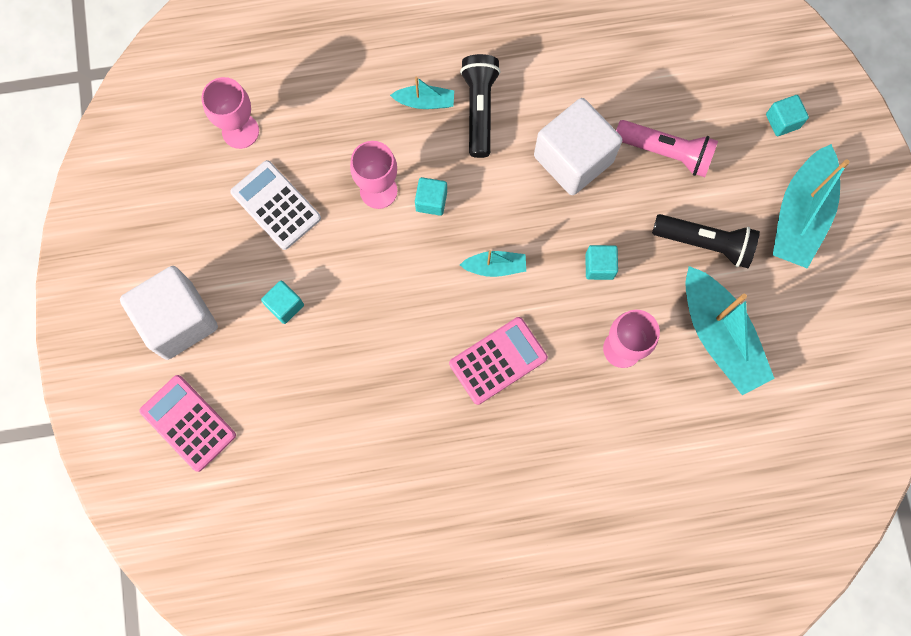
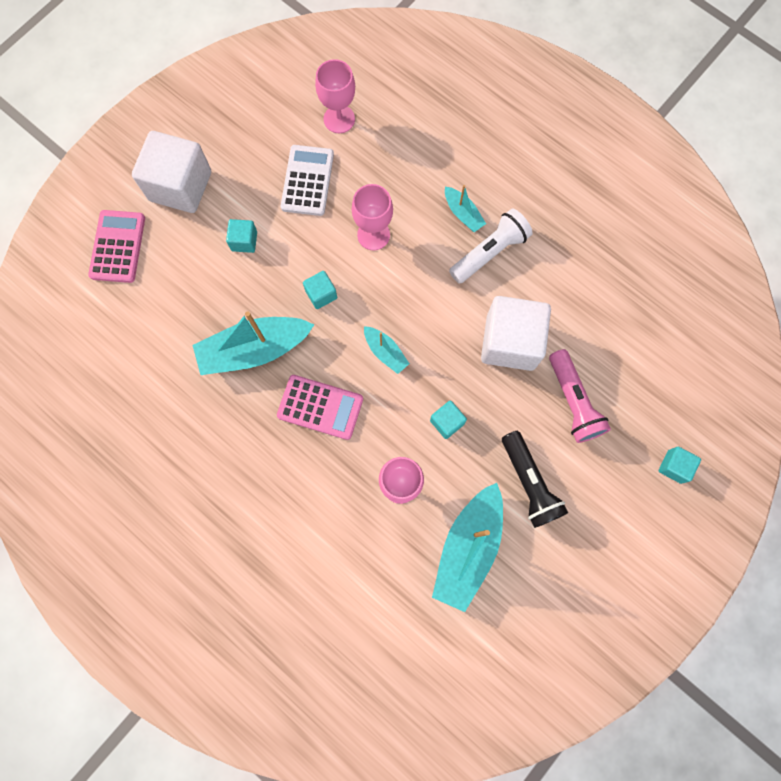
camera: 50 degrees right, 0 degrees up
turquoise cube [415,177,447,216] -> turquoise cube moved to [303,271,337,309]
black flashlight [460,54,501,158] -> white flashlight [449,209,533,284]
turquoise boat [773,144,850,269] -> turquoise boat moved to [193,311,315,375]

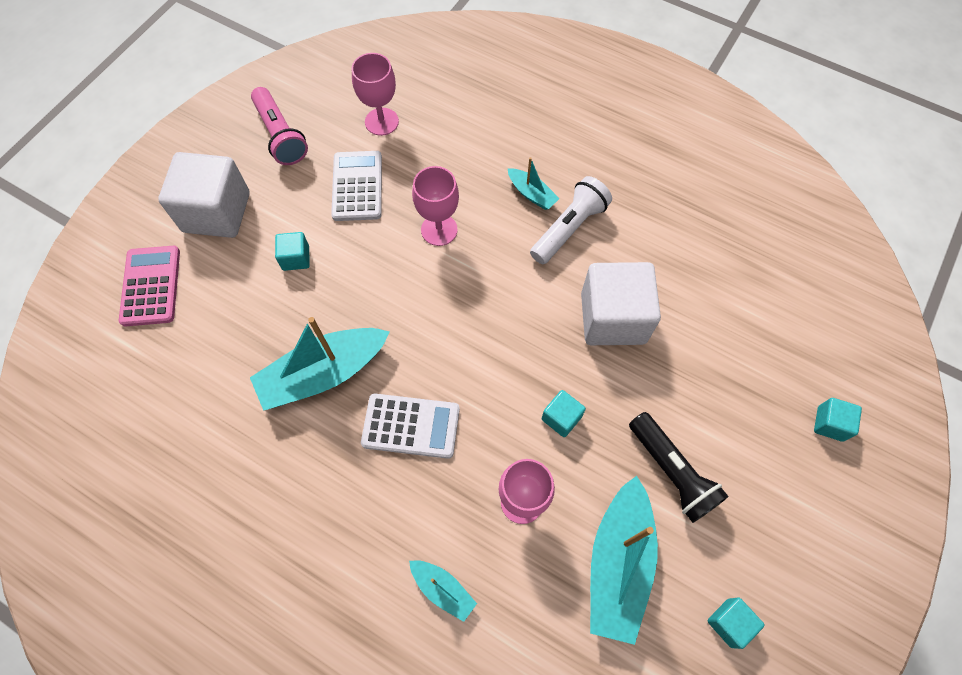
camera: 10 degrees left, 10 degrees down
pink calculator [277,375,363,440] -> white calculator [361,394,460,459]
turquoise cube [303,271,337,309] -> turquoise cube moved to [707,597,765,649]
turquoise boat [364,326,410,374] -> turquoise boat moved to [409,560,477,622]
pink flashlight [549,349,611,443] -> pink flashlight moved to [251,87,308,165]

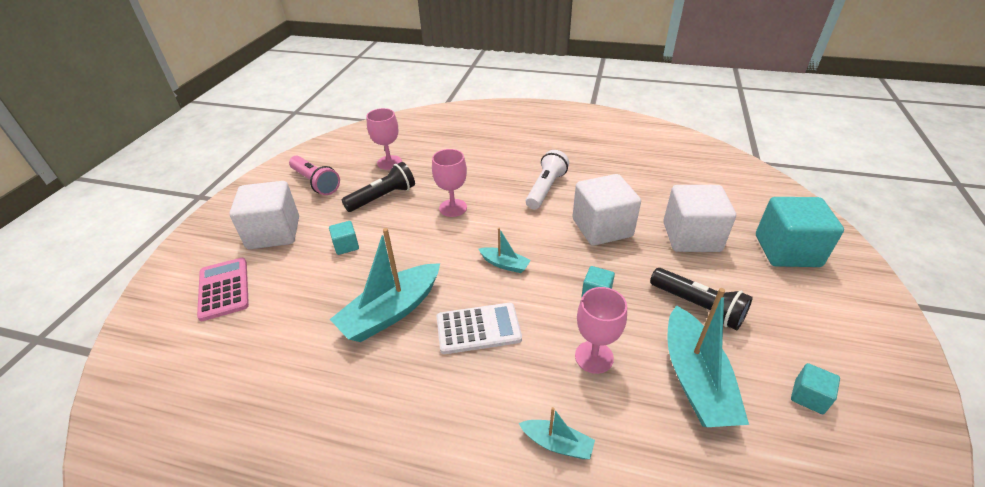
camera: 15 degrees left, 25 degrees down
white calculator [331,151,382,221] -> black flashlight [342,162,415,212]
turquoise boat [508,157,560,210] -> turquoise boat moved to [479,228,531,273]
turquoise cube [814,398,862,442] -> turquoise cube [756,197,844,267], size x2.16
none -> white cube [664,185,736,252]

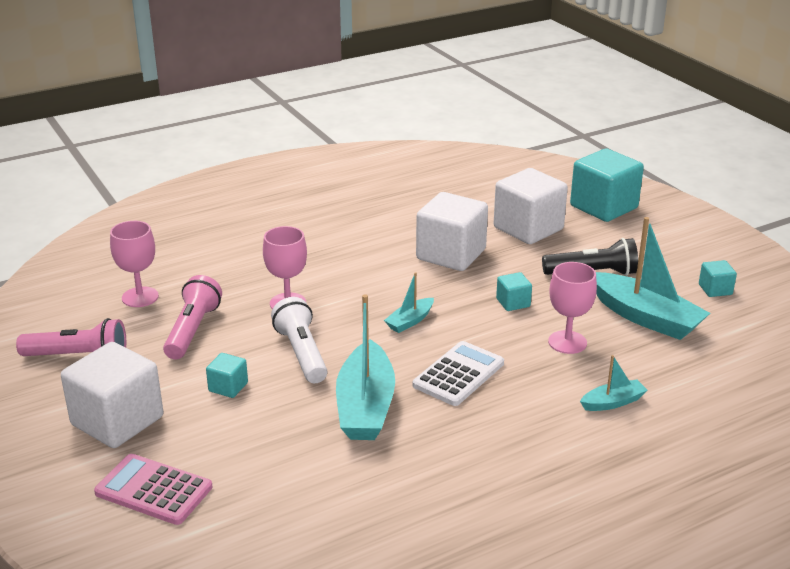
camera: 45 degrees left, 10 degrees down
black flashlight [342,162,415,212] -> pink flashlight [163,275,222,360]
turquoise boat [479,228,531,273] -> turquoise boat turned 150 degrees clockwise [384,272,434,333]
white flashlight [526,150,569,209] -> white flashlight moved to [271,297,328,383]

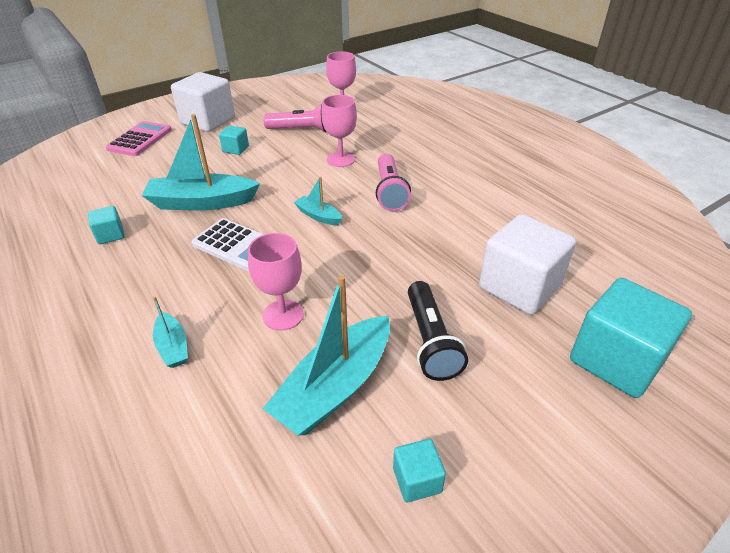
camera: 85 degrees right, 10 degrees up
pink flashlight [16,318,126,356] -> pink flashlight moved to [376,154,411,211]
white flashlight [271,297,328,383] -> none
white cube [416,192,488,271] -> none
turquoise cube [496,272,532,311] -> turquoise cube moved to [88,206,125,244]

